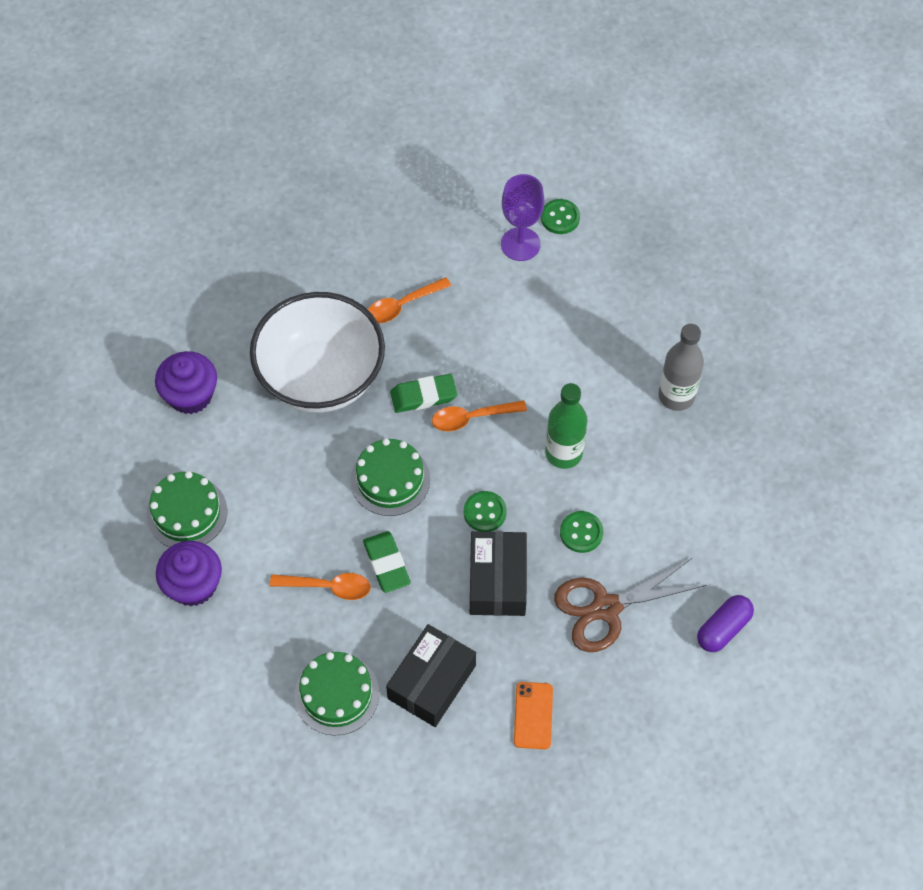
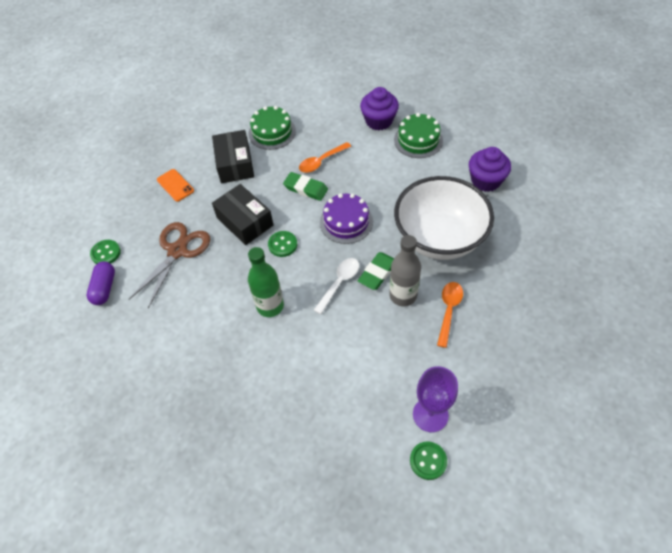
camera: 140 degrees right, 5 degrees down
green cake [351,438,430,516] -> purple cake [320,193,373,244]
orange spoon [432,400,527,431] -> white spoon [314,258,359,314]
green button [560,511,603,553] -> green button moved to [90,240,121,264]
grey bottle [659,324,704,411] -> grey bottle moved to [389,235,421,306]

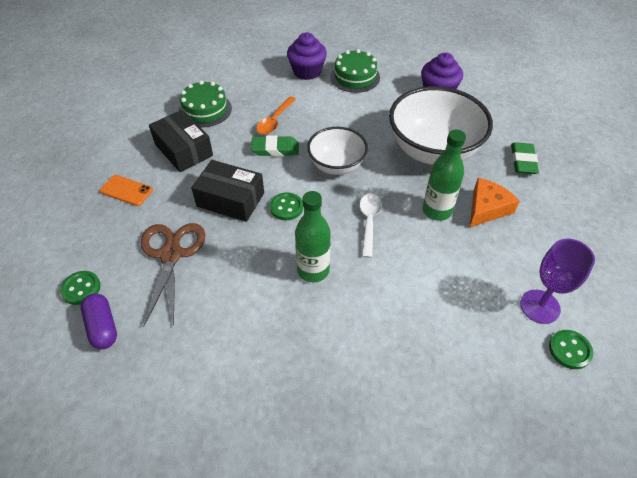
camera: 30 degrees left, 5 degrees down
purple cake [320,193,373,244] -> white bowl [307,127,368,175]
green eraser [358,252,394,290] -> green eraser moved to [511,142,539,174]
grey bottle [389,235,421,306] -> green bottle [423,129,466,221]
orange spoon [437,282,463,348] -> orange cheese [470,178,520,227]

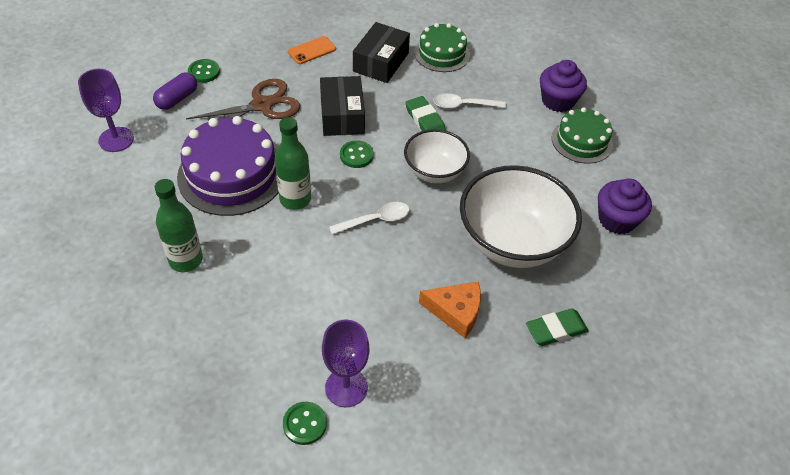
camera: 60 degrees right, 0 degrees up
orange phone [100,175,153,206] -> orange phone turned 60 degrees clockwise [288,36,336,64]
orange spoon [256,96,296,135] -> white spoon [433,93,506,109]
green bottle [423,129,466,221] -> green bottle moved to [154,179,203,272]
none -> purple goblet [78,69,134,152]
none -> purple cake [177,116,279,216]

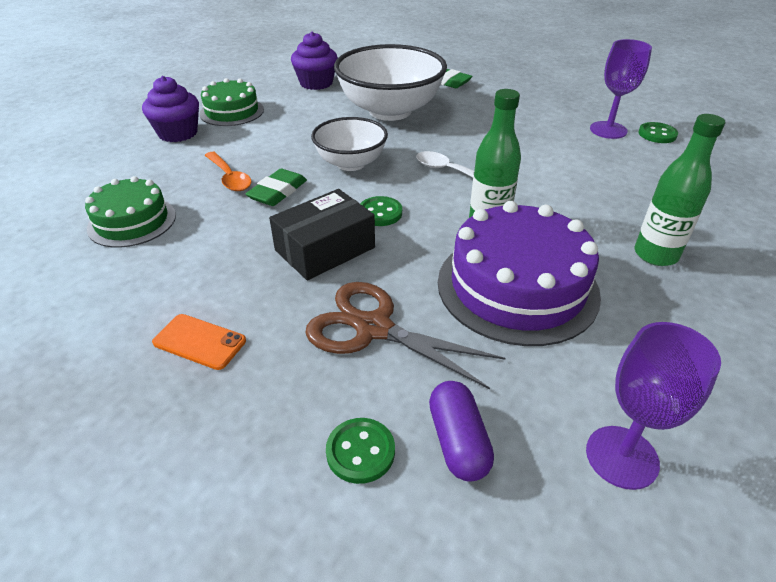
camera: 120 degrees left, 10 degrees down
purple capsule [153,73,197,110] -> purple capsule turned 75 degrees clockwise [429,381,494,482]
black box [353,22,410,83] -> none
orange cheese [419,281,481,338] -> none
white spoon [433,93,506,109] -> orange spoon [205,152,252,191]

